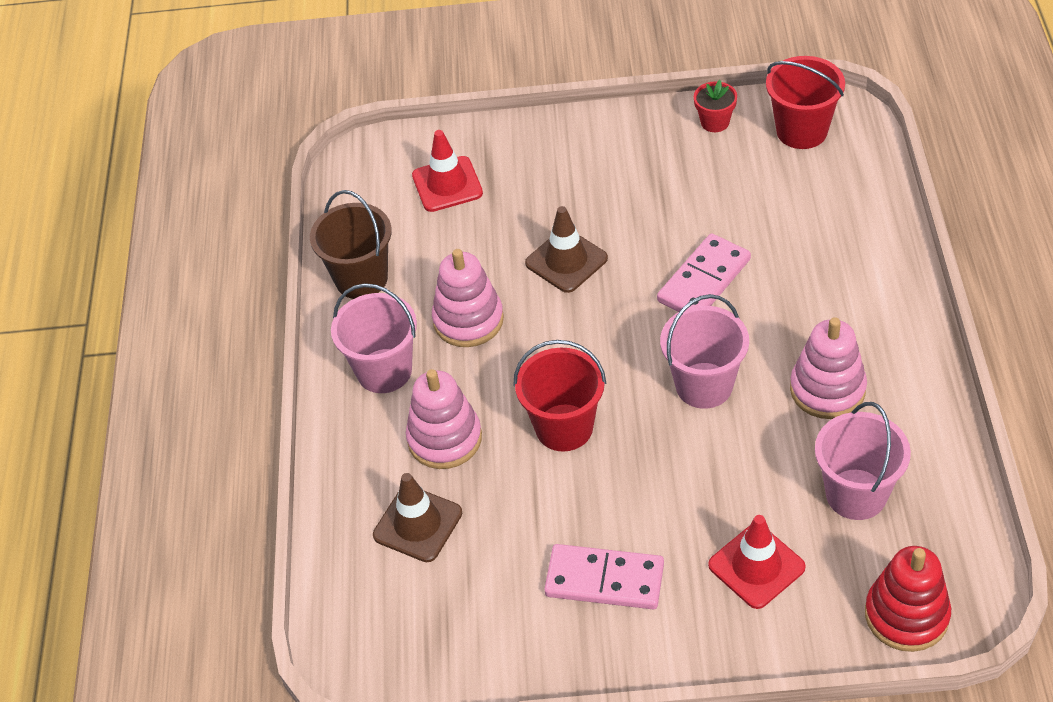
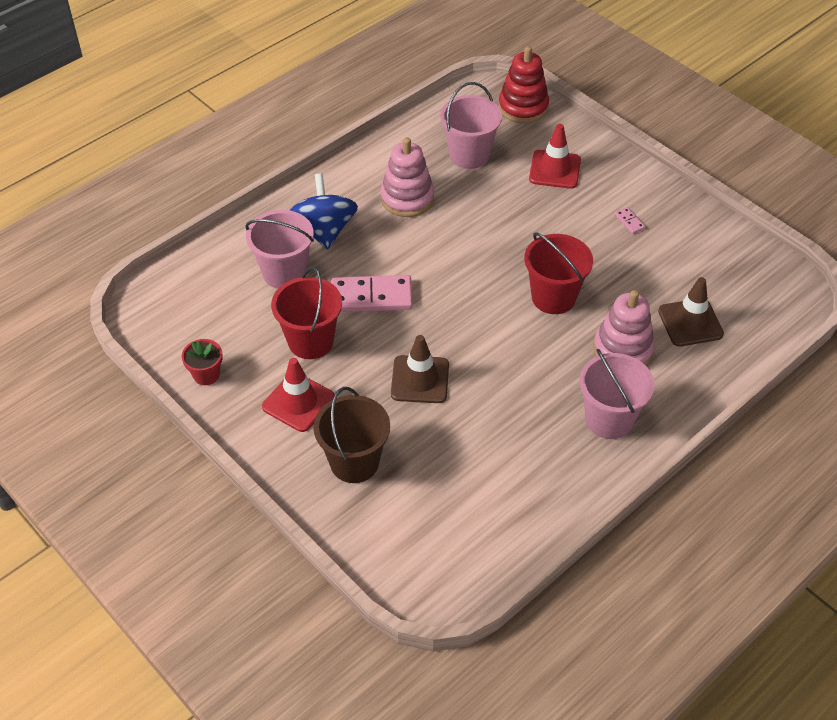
camera: 135 degrees left, 0 degrees up
brown bucket [310,190,392,299] -> brown bucket moved to [314,387,390,483]
red traffic cone [412,130,483,212] -> red traffic cone moved to [262,358,335,432]
pink stacking toy [432,249,504,347] -> none
pink domino [544,544,664,609] -> pink domino [614,207,646,234], size x0.42
pink bucket [660,294,749,409] -> pink bucket moved to [245,210,314,289]
red bucket [766,56,845,149] -> red bucket moved to [271,266,342,359]
none -> blue spinning top [290,174,358,250]

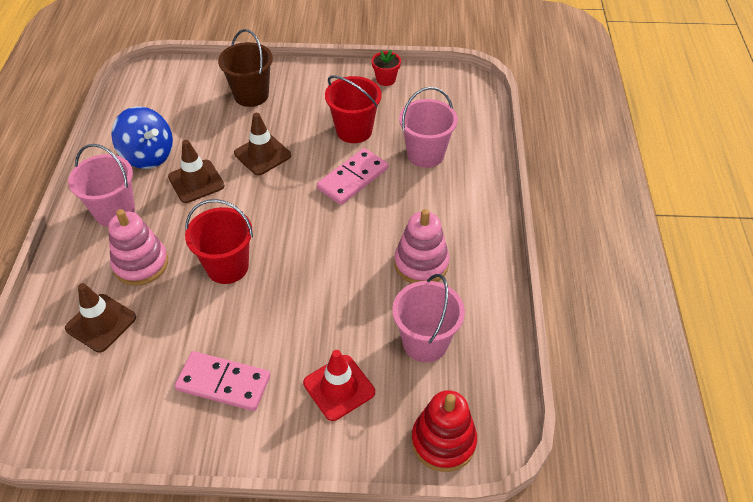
camera: 135 degrees right, 0 degrees up
red traffic cone [262,358,335,432] -> none
blue spinning top [290,174,358,250] -> blue spinning top moved to [111,107,173,169]
pink domino [614,207,646,234] -> pink domino [175,351,270,411], size x2.37
none -> brown traffic cone [168,140,224,203]

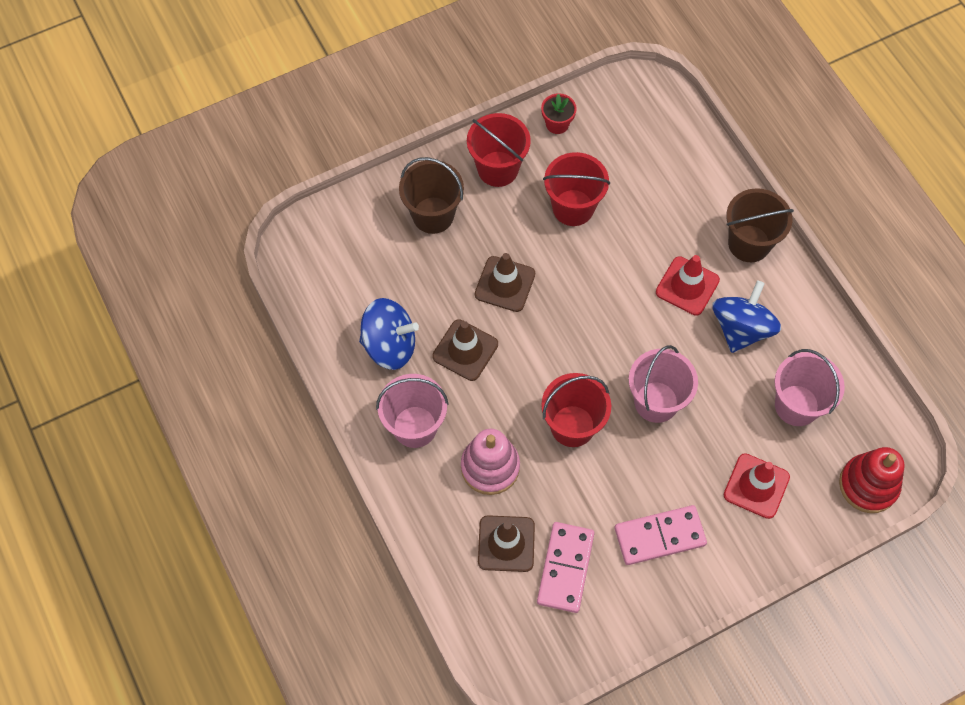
camera: 30 degrees left, 15 degrees up
pink domino [317,148,388,205] -> pink domino moved to [537,522,595,613]
pink stacking toy [394,209,450,284] -> blue spinning top [713,281,781,353]
pink bucket [399,87,458,168] -> pink bucket moved to [629,345,698,423]
none -> red bucket [467,113,531,187]
none -> red traffic cone [656,255,720,316]
none -> brown bucket [726,188,794,262]

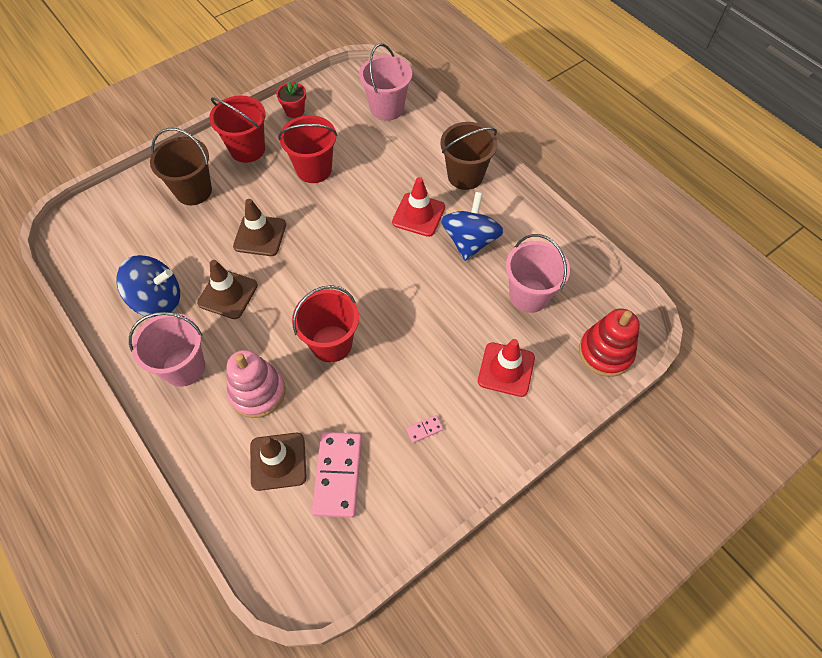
camera: 10 degrees left, 5 degrees down
pink domino [615,505,707,565] -> pink domino [406,415,443,443], size x0.42
pink bucket [629,345,698,423] -> pink bucket moved to [359,43,412,121]

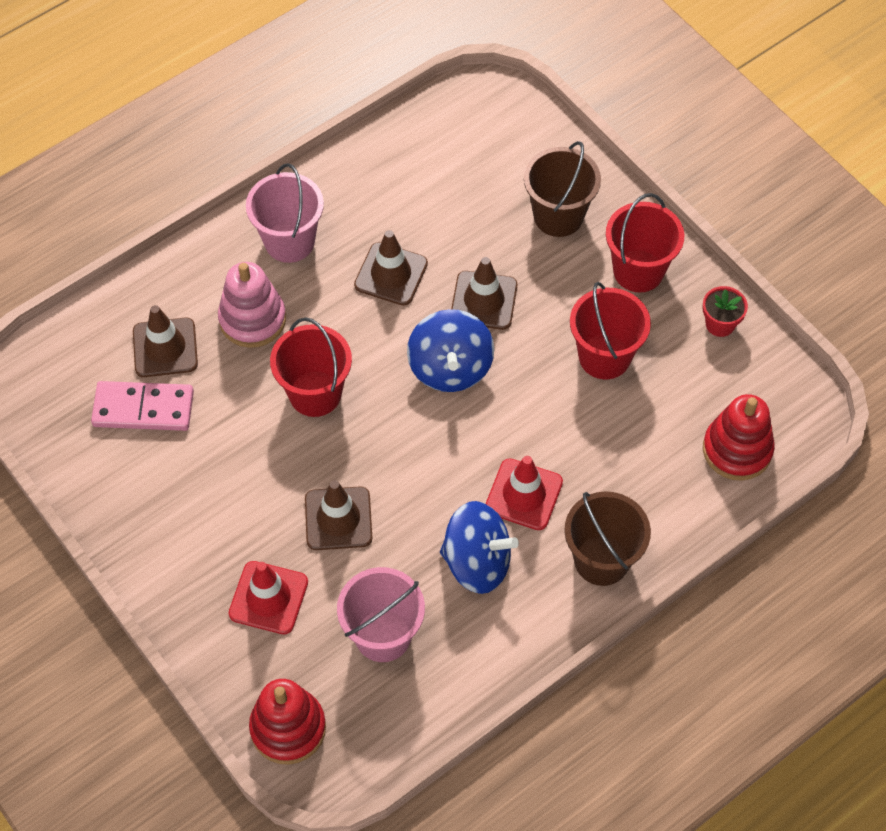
camera: 90 degrees right, 0 degrees up
blue spinning top [116,255,180,318] -> blue spinning top moved to [407,309,494,392]
pink bucket [359,43,412,121] -> red stacking toy [703,394,775,481]
pink domino [406,415,443,443] -> none
none -> brown traffic cone [305,480,372,550]

